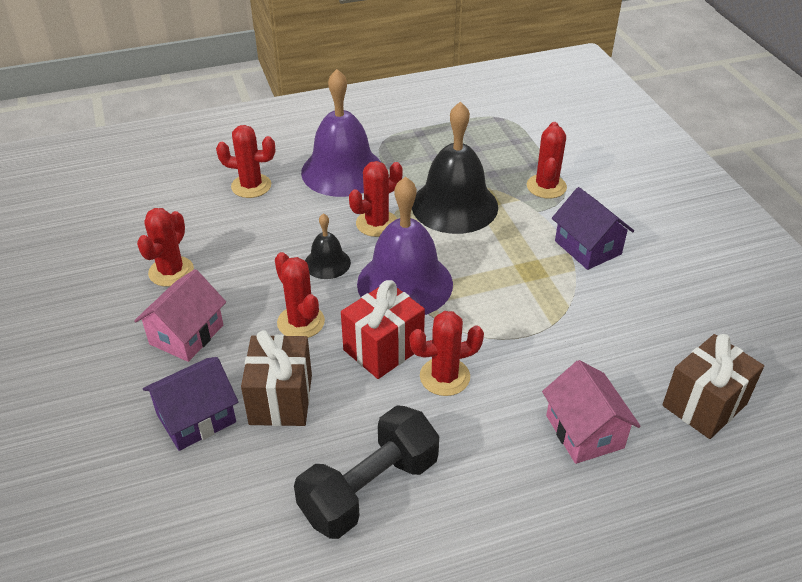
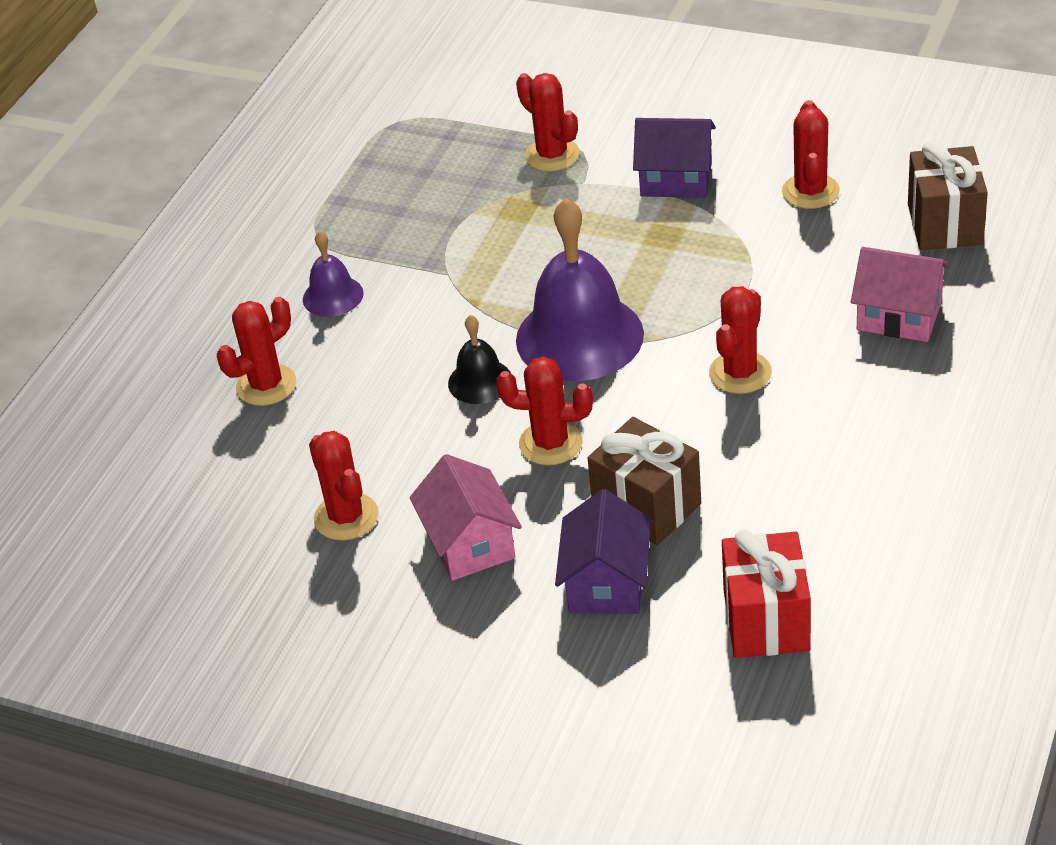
camera: 45 degrees left, 0 degrees up
black dumbbell [294,405,439,539] -> none
purple bell [301,69,382,197] -> purple bell [303,231,364,317], size x0.50
red gift [341,280,425,379] -> red gift moved to [722,530,811,658]
red cactus [349,161,403,237] -> red cactus moved to [782,100,840,209]
black bell [412,101,498,234] -> none

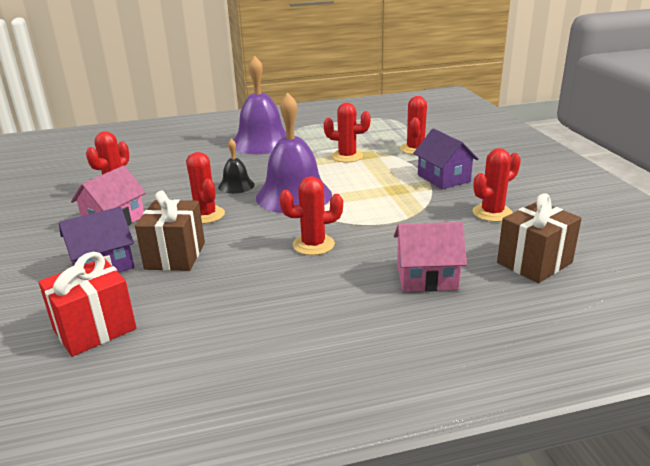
camera: 50 degrees right, 15 degrees down
red cactus [217,297,296,406] -> red cactus moved to [324,103,371,162]
purple bell [303,231,364,317] -> purple bell [234,56,286,154], size x2.01
pink house [851,247,950,342] -> pink house turned 75 degrees counterclockwise [394,222,467,292]

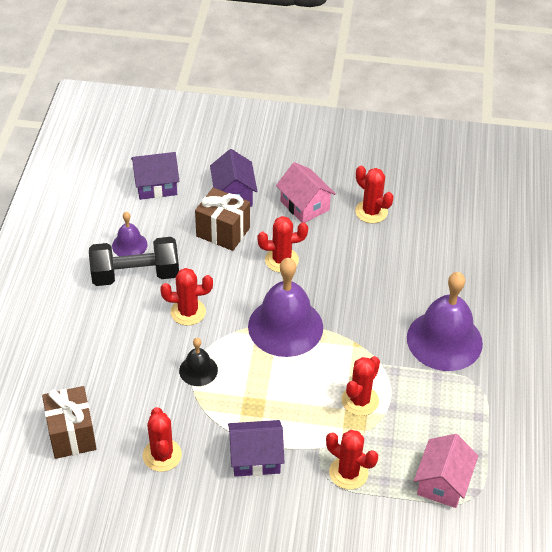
camera: 110 degrees right, 20 degrees up
red gift [38,252,136,357] -> purple house [131,152,179,200]
black bell [218,139,255,194] -> black bell moved to [179,338,218,386]
red cactus [279,176,343,255] -> red cactus turned 75 degrees clockwise [160,268,213,326]
pink house [394,222,467,292] -> pink house moved to [414,434,478,508]
none -> black dumbbell [89,237,179,286]
none -> purple bell [112,212,148,256]

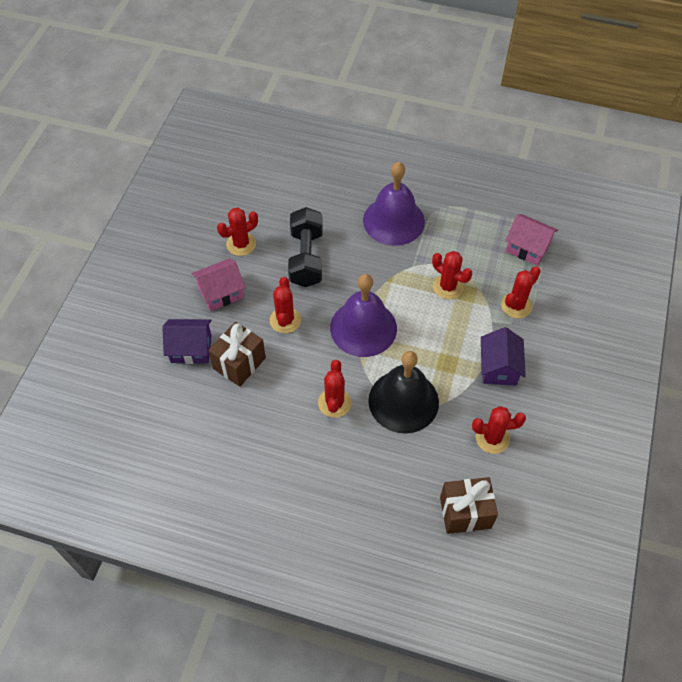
camera: 80 degrees left, 10 degrees up
black dumbbell [89,237,179,286] -> black dumbbell moved to [288,207,323,287]
purple bell [112,212,148,256] -> none
purple house [131,152,179,200] -> none
black bell [179,338,218,386] -> black bell [368,351,439,434], size x2.01

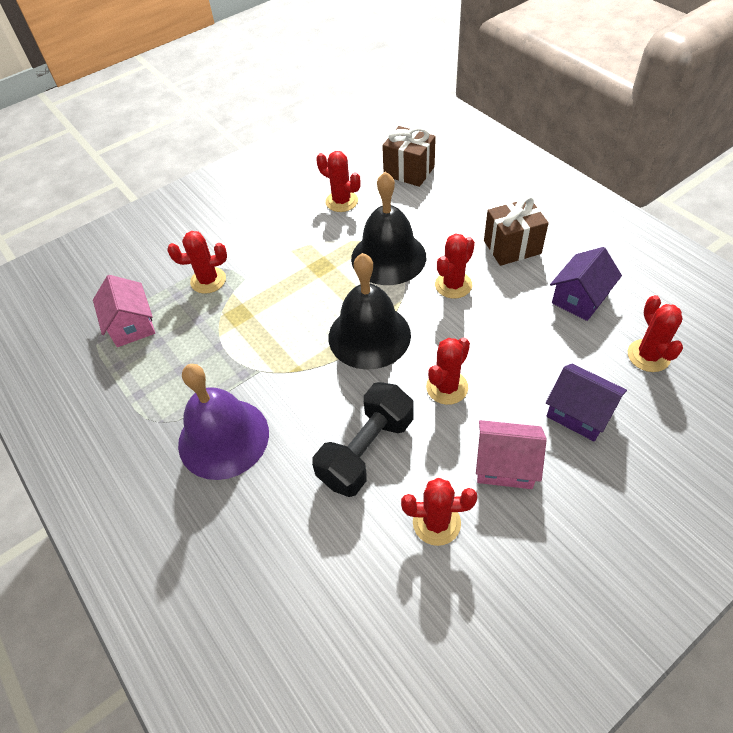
camera: 140 degrees left, 5 degrees down
brown gift [208,322,266,387] -> brown gift moved to [484,195,549,266]
purple bell [330,274,397,357] -> black bell [329,253,411,370]
red cactus [432,251,472,299] -> red cactus moved to [628,295,683,372]
purple house [481,327,526,386] -> purple house moved to [550,247,622,321]

